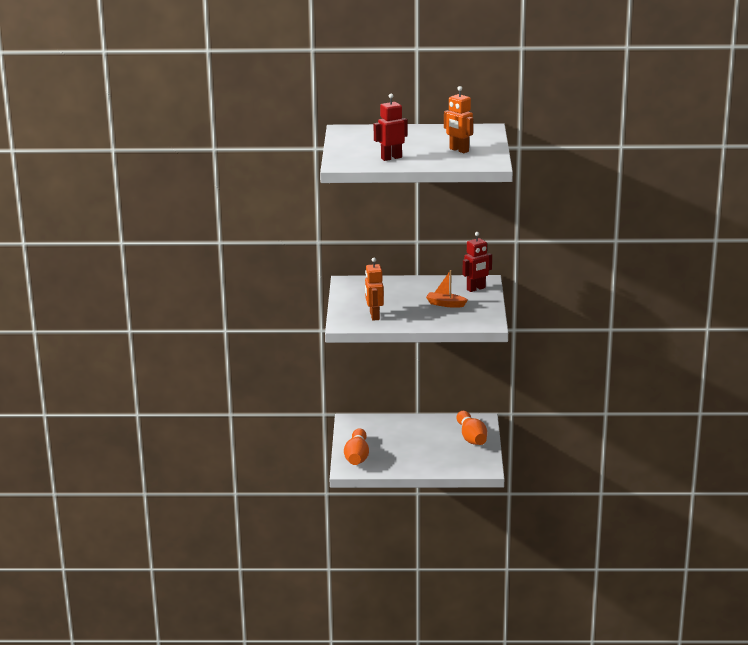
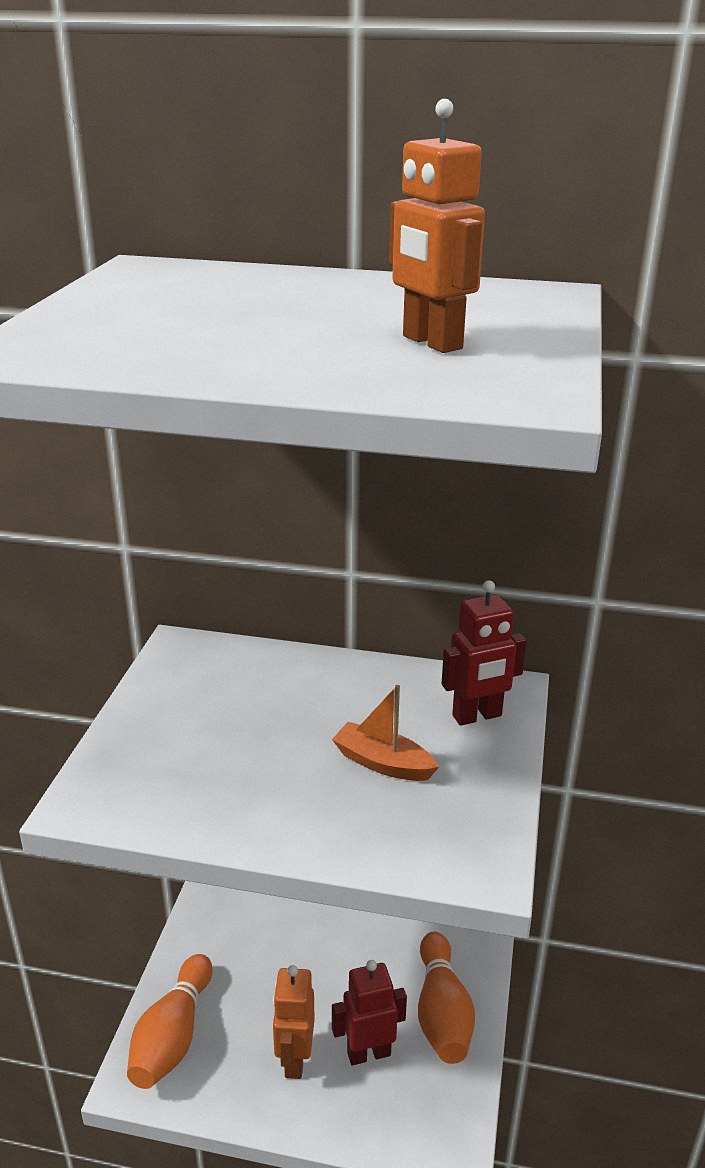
camera: 10 degrees right, 5 degrees up
orange robot [365,258,384,321] -> orange robot moved to [273,965,315,1079]
red robot [374,94,408,161] -> red robot moved to [332,960,407,1065]

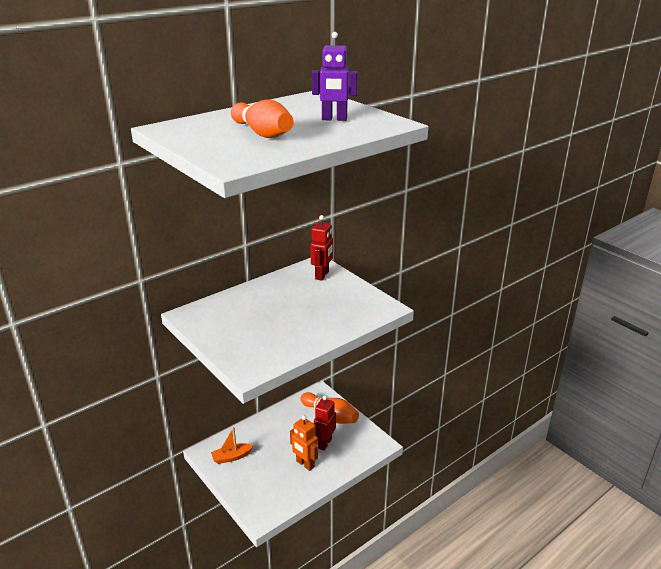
camera: 50 degrees left, 0 degrees up
orange bowling pin [127,954,213,1089] -> orange bowling pin moved to [231,100,294,138]
orange boat [332,685,439,781] -> orange boat moved to [211,427,254,464]
orange robot [389,99,485,353] -> purple robot [312,32,357,121]

